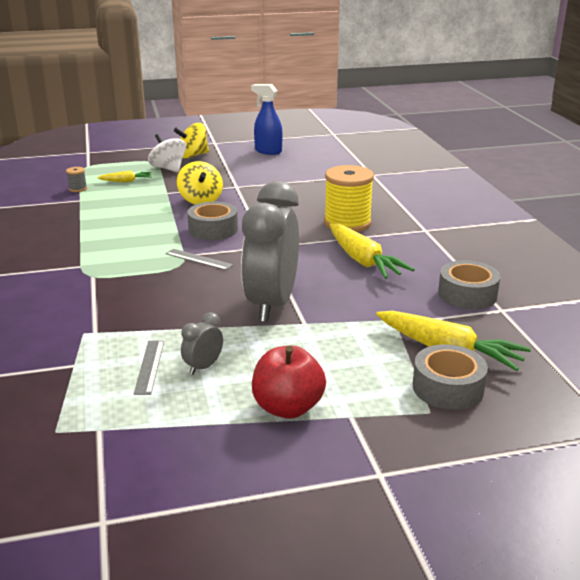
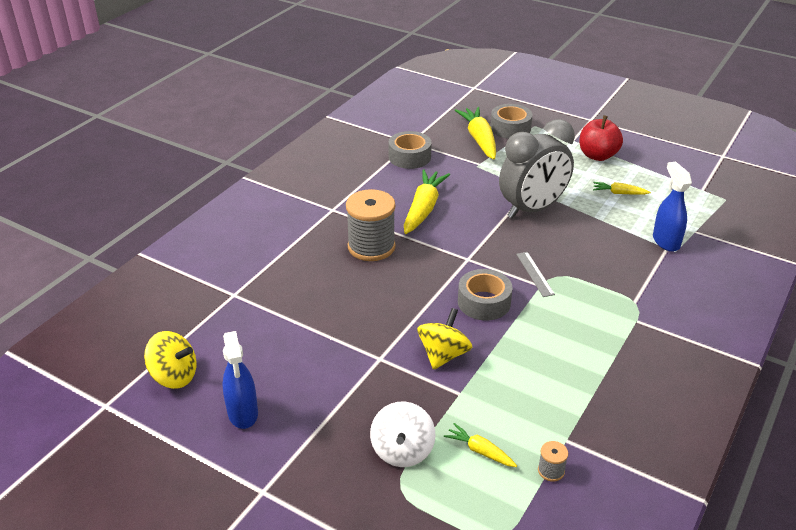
camera: 135 degrees left, 10 degrees up
grey ruler [134,341,164,395] -> none
yellow spinning top [174,123,209,159] -> yellow spinning top moved to [144,331,197,389]
grey clock [181,312,223,375] -> yellow carrot [593,182,651,195]
yellow spool [324,165,374,232] -> grey spool [346,189,396,261]
none -> blue spray bottle [653,162,692,252]

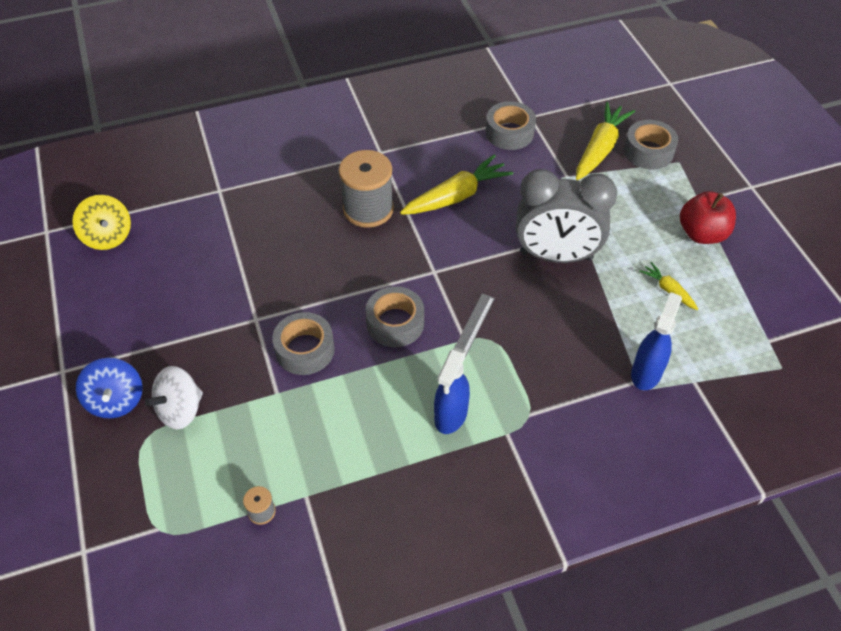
camera: 40 degrees right, 15 degrees up
blue spray bottle [223,331,258,429] -> blue spray bottle moved to [434,348,470,434]
yellow spinning top [417,308,473,370] -> grey tape [272,312,335,375]
yellow carrot [444,423,517,467] -> none
none -> blue spinning top [76,358,143,418]

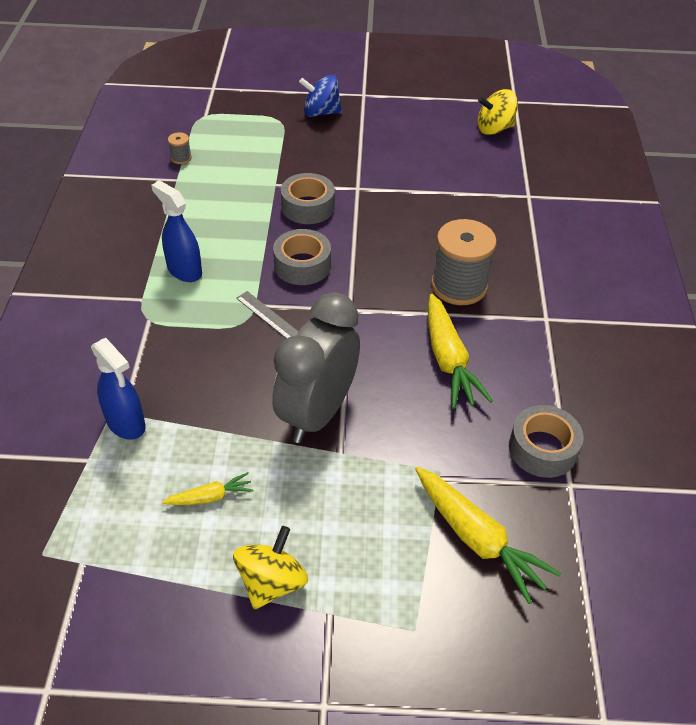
camera: 110 degrees right, 5 degrees down
white spinning top [145,366,203,429] -> none
grey tape [624,120,678,169] -> none
red apple [680,191,736,244] -> yellow spinning top [233,526,308,610]

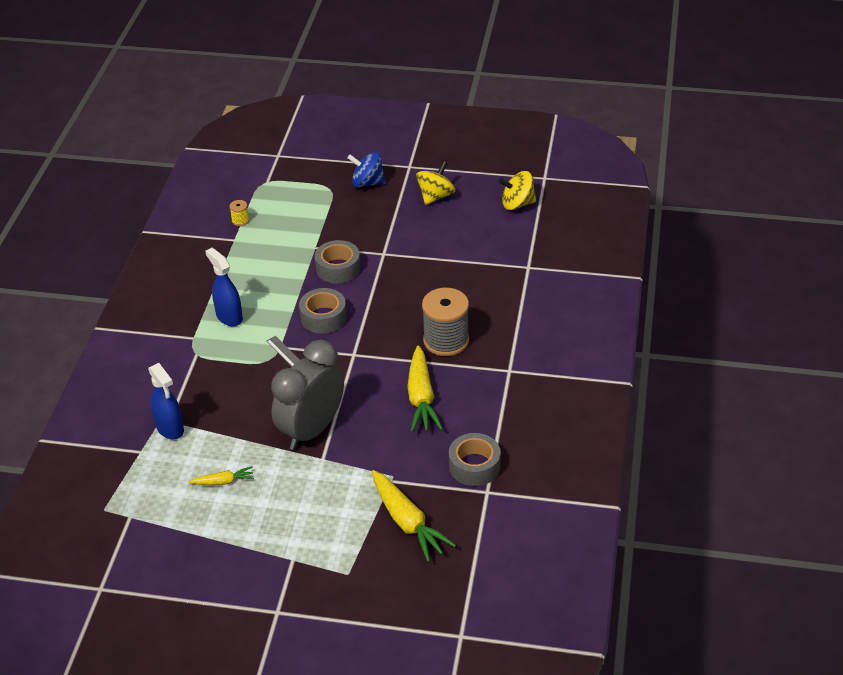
camera: 10 degrees right, 5 degrees down
grey spool [168,132,192,164] -> yellow spool [230,200,249,226]
yellow spinning top [233,526,308,610] -> yellow spinning top moved to [416,161,455,205]

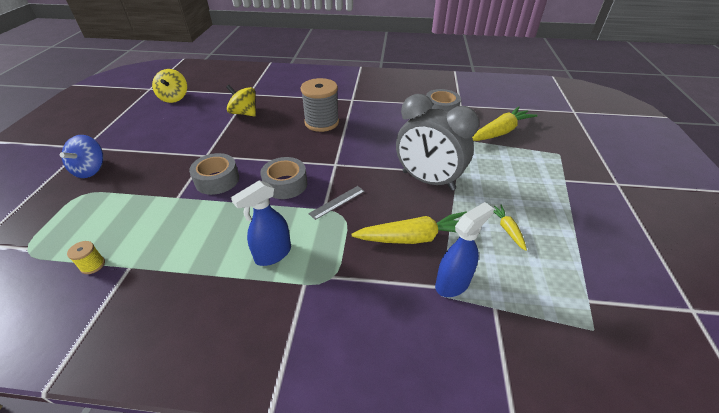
camera: 95 degrees left, 0 degrees up
yellow carrot [407,345,443,432] -> yellow carrot moved to [352,212,467,244]
yellow spinning top [416,161,455,205] -> yellow spinning top moved to [226,85,256,116]

